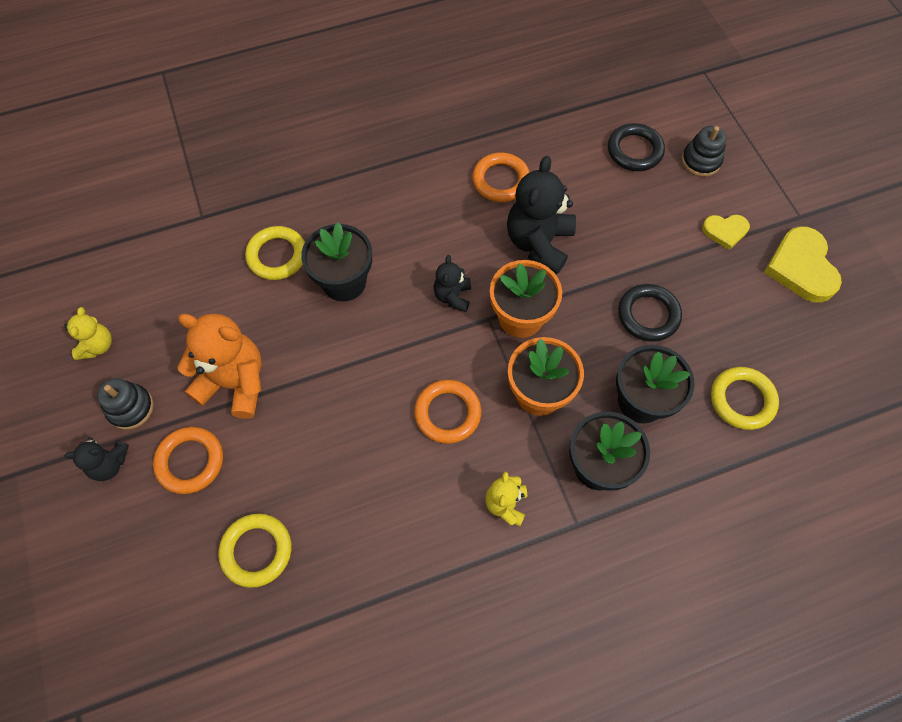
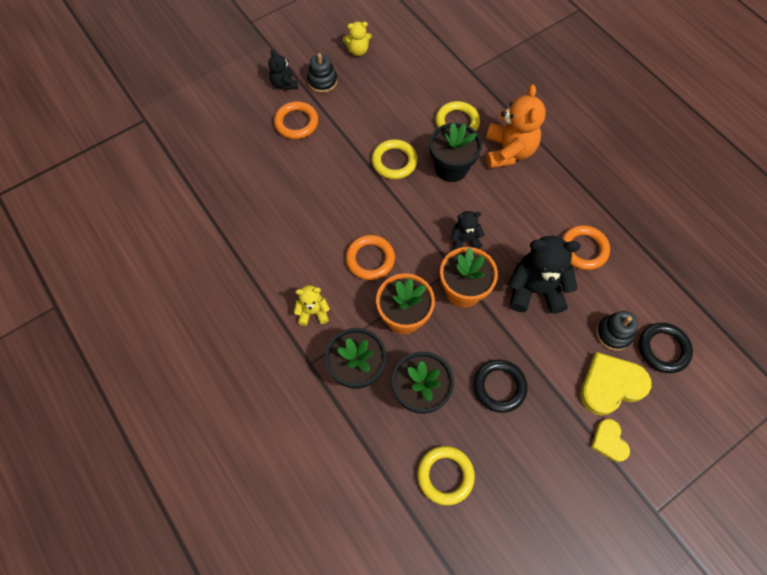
camera: 75 degrees right, 0 degrees up
orange teddy bear [177,314,262,419] -> orange teddy bear moved to [486,84,546,169]
yellow ring [218,514,291,588] -> yellow ring moved to [372,139,418,179]
black stacking toy [681,126,726,177] -> black stacking toy moved to [596,311,638,351]
yellow heart [764,226,842,303] -> yellow heart moved to [580,352,651,416]

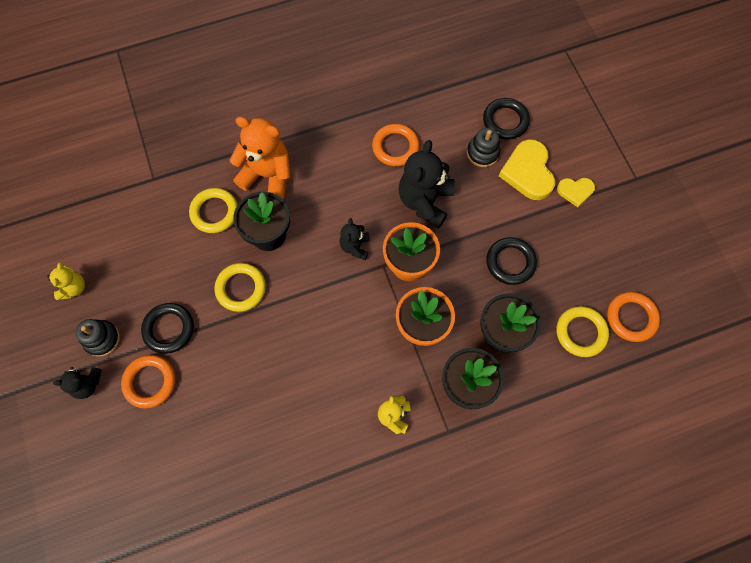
camera: 75 degrees left, 5 degrees up
orange ring [346,235,395,280] -> orange ring moved to [607,292,660,342]
none -> black ring [141,303,194,354]

